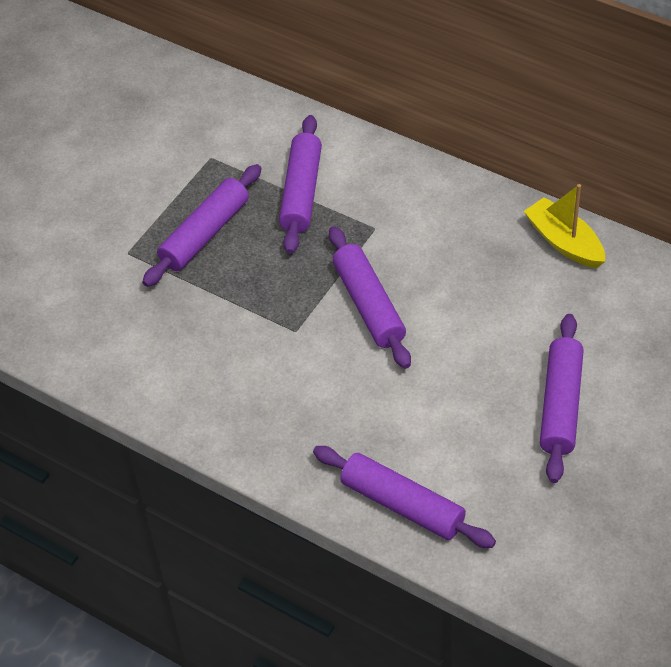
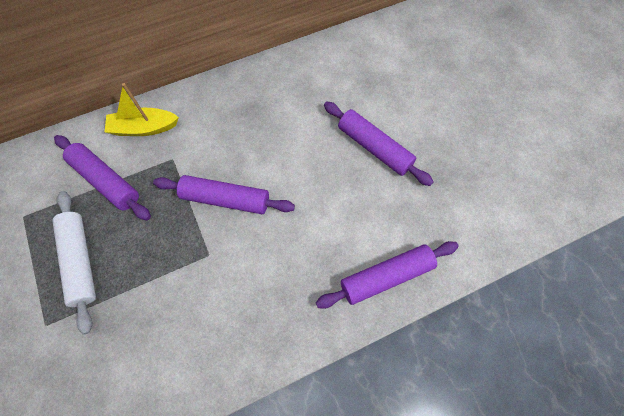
camera: 60 degrees left, 15 degrees up
purple rolling pin [142,164,262,287] -> white rolling pin [52,191,96,335]
yellow boat [524,184,605,268] -> yellow boat moved to [105,83,179,136]

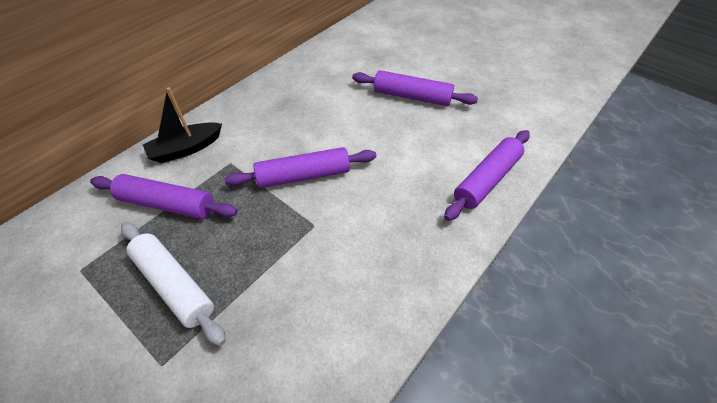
camera: 25 degrees left, 15 degrees down
yellow boat [105,83,179,136] -> black boat [143,87,222,163]

